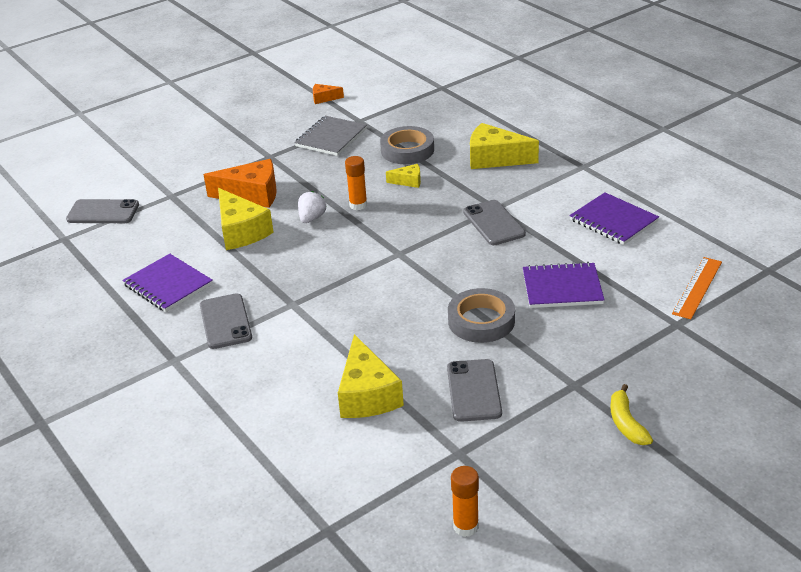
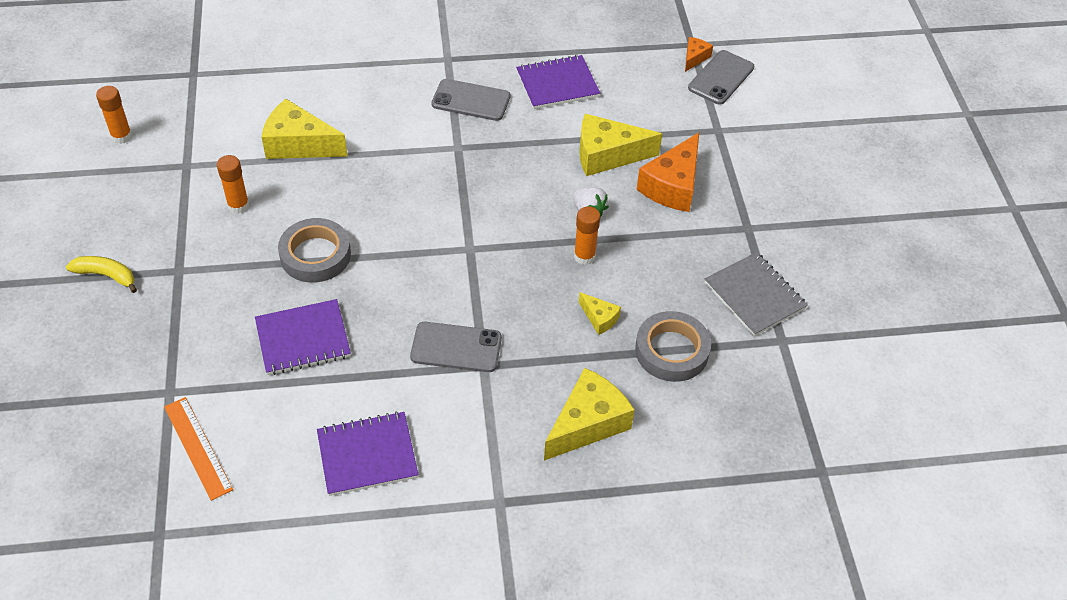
camera: 115 degrees right, 15 degrees up
orange cheese [313,84,344,104] -> orange cheese moved to [685,37,713,72]
yellow cheese [386,164,421,188] -> yellow cheese turned 75 degrees counterclockwise [579,292,621,335]
grey phone [447,359,502,422] -> orange glue stick [217,155,250,214]
purple notebook [523,262,604,308] -> purple notebook turned 45 degrees clockwise [255,299,351,375]

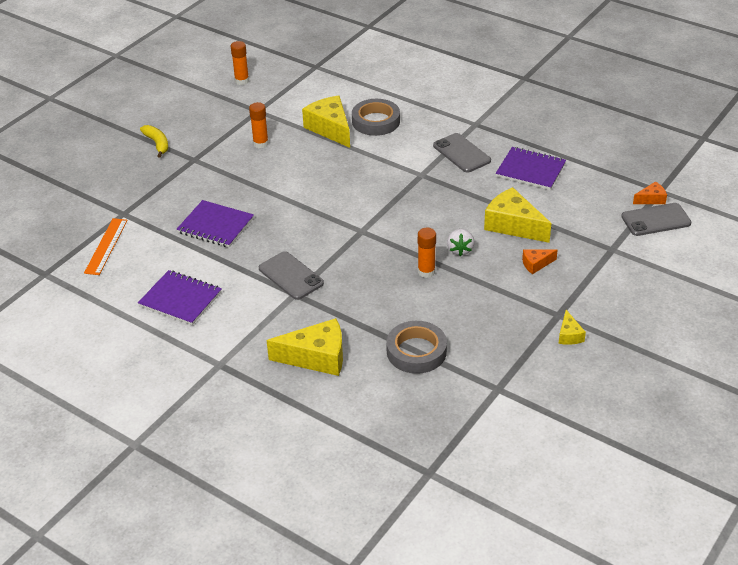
camera: 45 degrees right, 10 degrees down
grey tape [278,218,351,283] -> grey tape moved to [352,99,400,136]
yellow cheese [579,292,621,335] -> yellow cheese moved to [558,310,586,345]
orange cheese [636,133,699,212] -> orange cheese [522,249,558,274], size x0.50
grey notebook [705,252,808,336] -> none

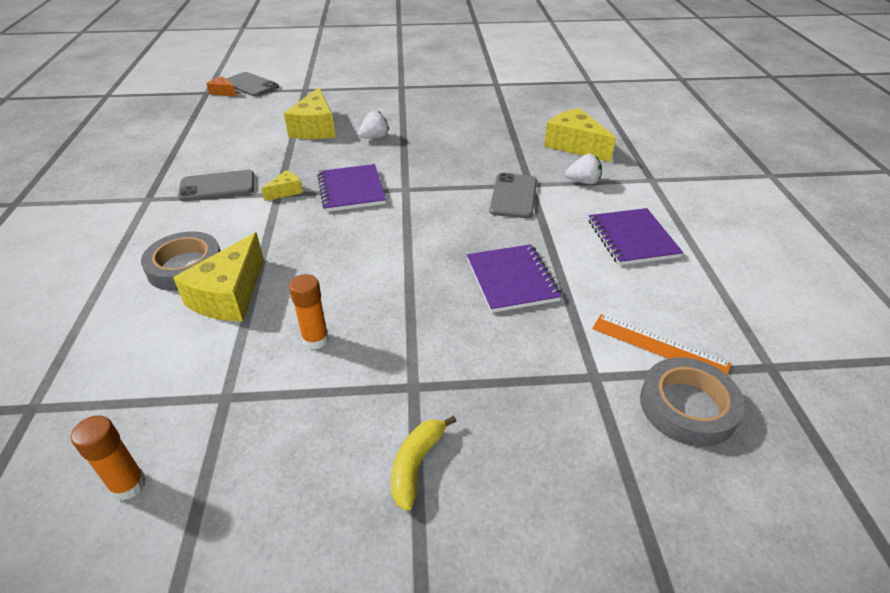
camera: 130 degrees left, 0 degrees up
orange ruler [84,218,128,275] -> orange ruler turned 60 degrees clockwise [592,314,731,375]
grey tape [386,321,447,374] -> grey tape moved to [640,357,745,447]
orange glue stick [418,228,436,278] -> none
grey phone [433,133,491,173] -> grey phone turned 60 degrees clockwise [178,170,254,201]
purple notebook [496,147,566,190] -> purple notebook moved to [317,164,386,212]
orange cheese [522,249,558,274] -> none
yellow cheese [558,310,586,345] -> yellow cheese moved to [261,170,303,201]
none -> white strawberry [565,154,602,184]

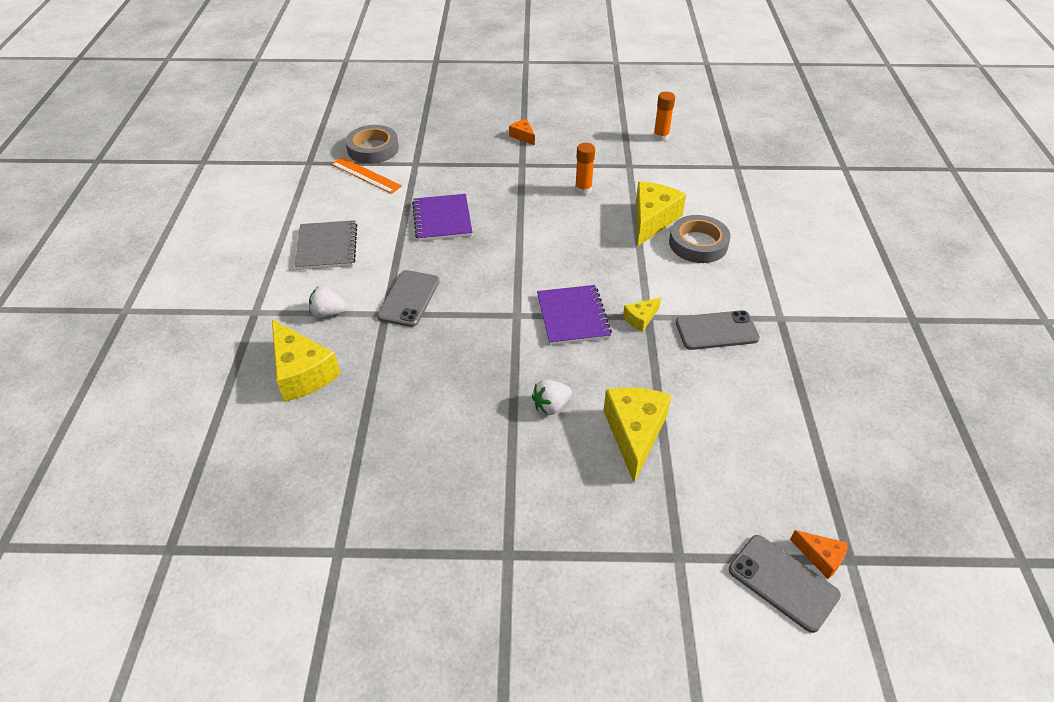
camera: 175 degrees left, 5 degrees up
yellow banana [391,415,457,511] -> orange cheese [509,119,535,145]
purple notebook [589,208,683,265] -> grey notebook [295,220,357,270]

